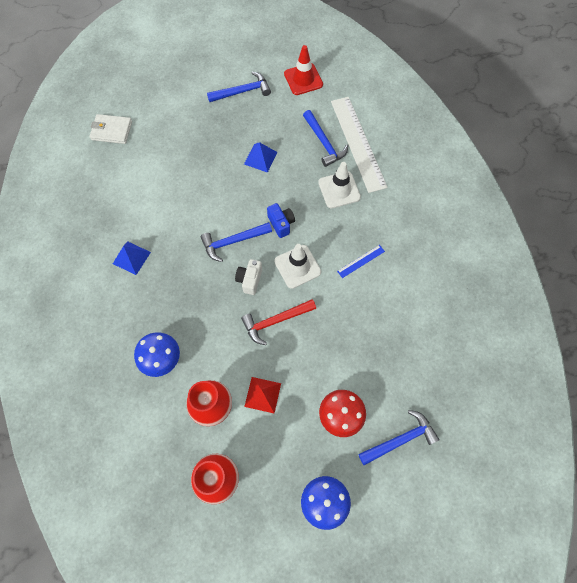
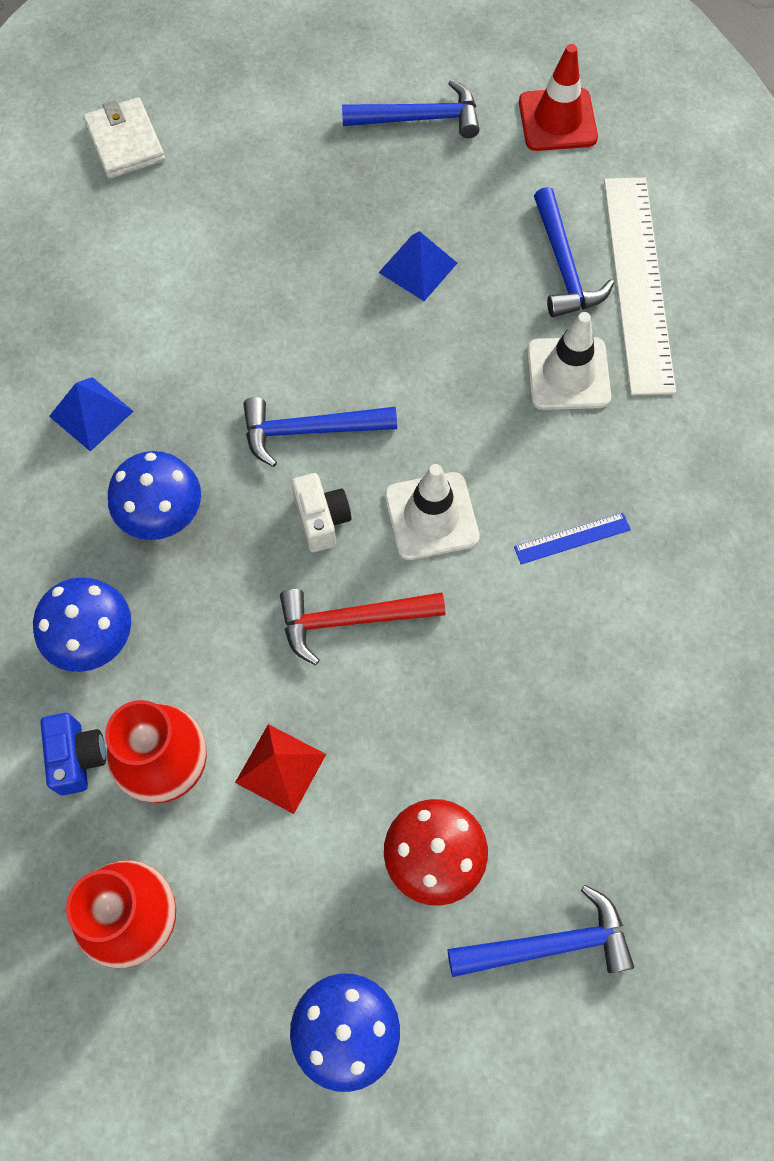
camera: 15 degrees right, 0 degrees up
white wallet [90,114,132,144] -> white wallet turned 45 degrees clockwise [83,97,165,179]
white camera [235,259,262,295] -> white camera turned 135 degrees clockwise [291,473,351,552]
blue camera [267,203,295,238] -> blue camera moved to [41,713,106,795]
none -> blue mushroom [108,451,201,540]

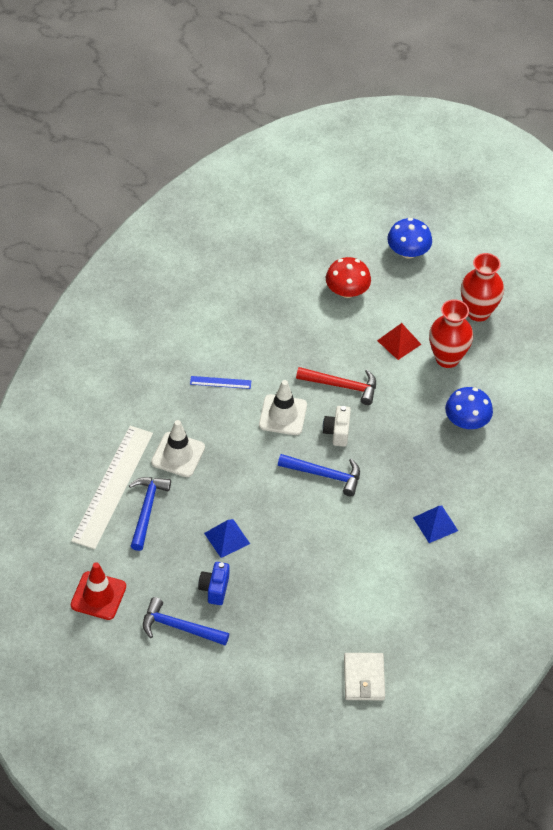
camera: 160 degrees left, 15 degrees down
blue camera [41,713,106,795] -> blue camera moved to [198,562,230,605]
blue mushroom [108,451,201,540] -> none
blue hammer [448,885,634,977] -> none

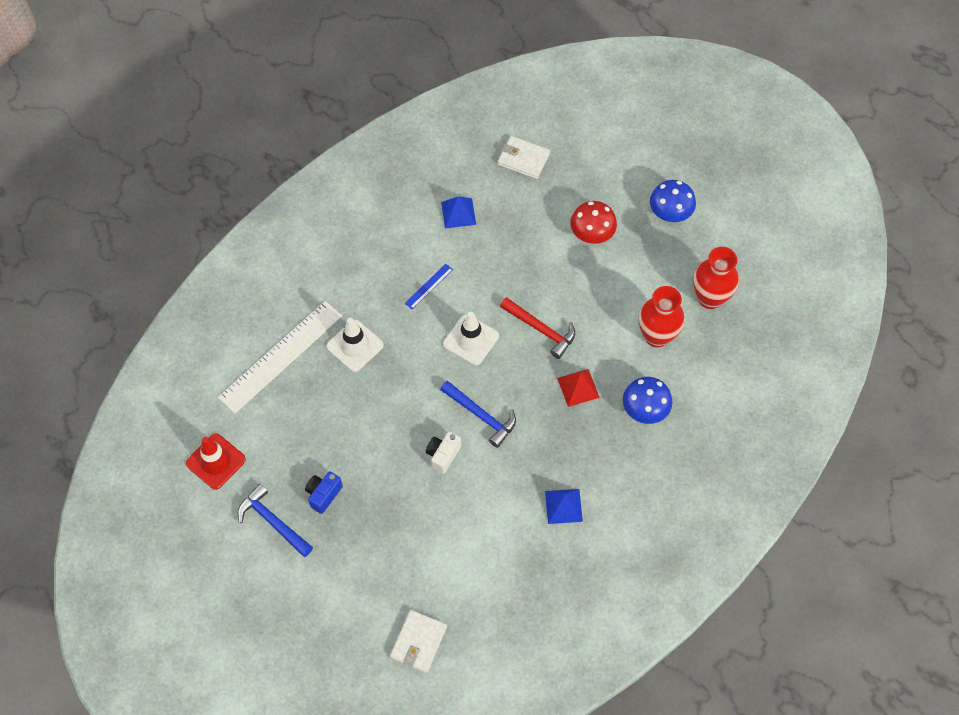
camera: 25 degrees right, 10 degrees up
blue hammer [129,477,171,551] -> none
blue ruler [190,376,251,389] -> blue ruler turned 75 degrees counterclockwise [405,264,453,309]
blue pyramid [204,519,250,558] -> blue pyramid moved to [441,196,476,229]
white camera [323,406,351,447] -> white camera moved to [426,432,461,474]
red pyramid [377,323,421,360] -> red pyramid moved to [557,369,600,407]
none -> white wallet [498,136,550,179]

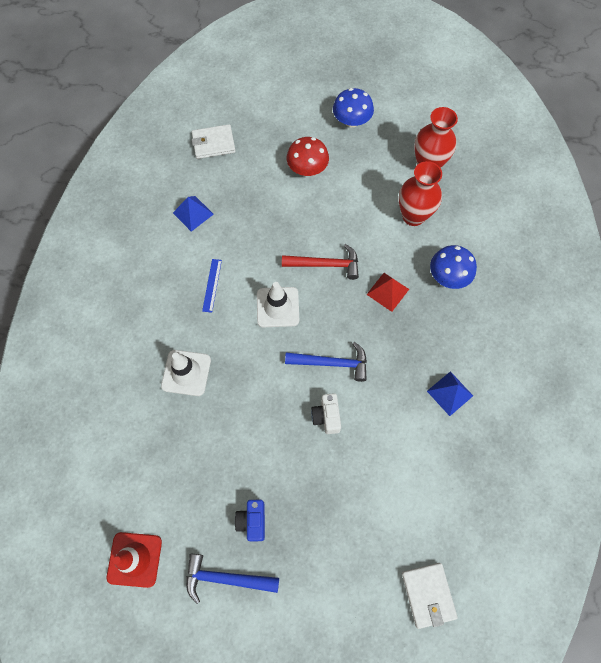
camera: 35 degrees left, 5 degrees up
white ruler [218,301,342,413] -> none

